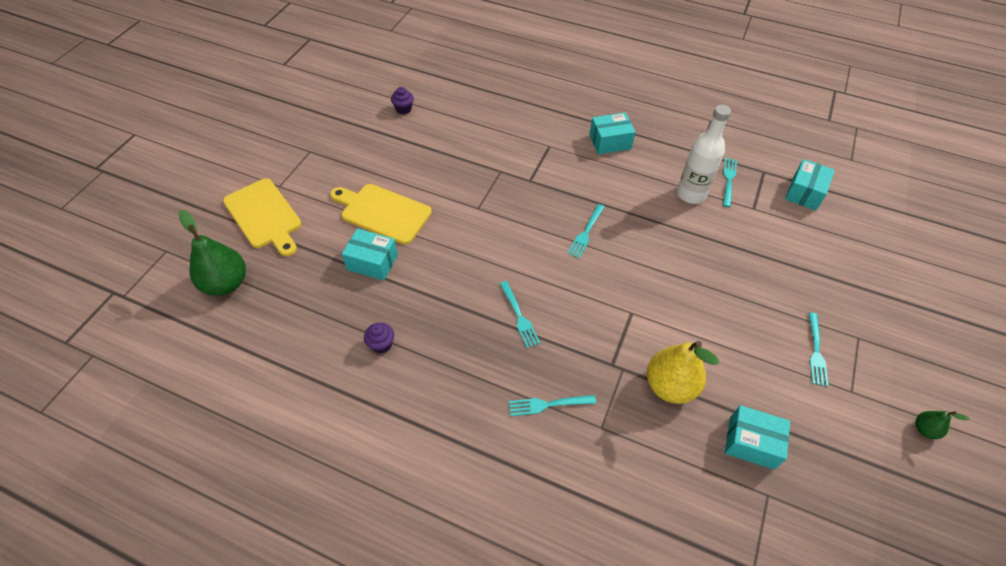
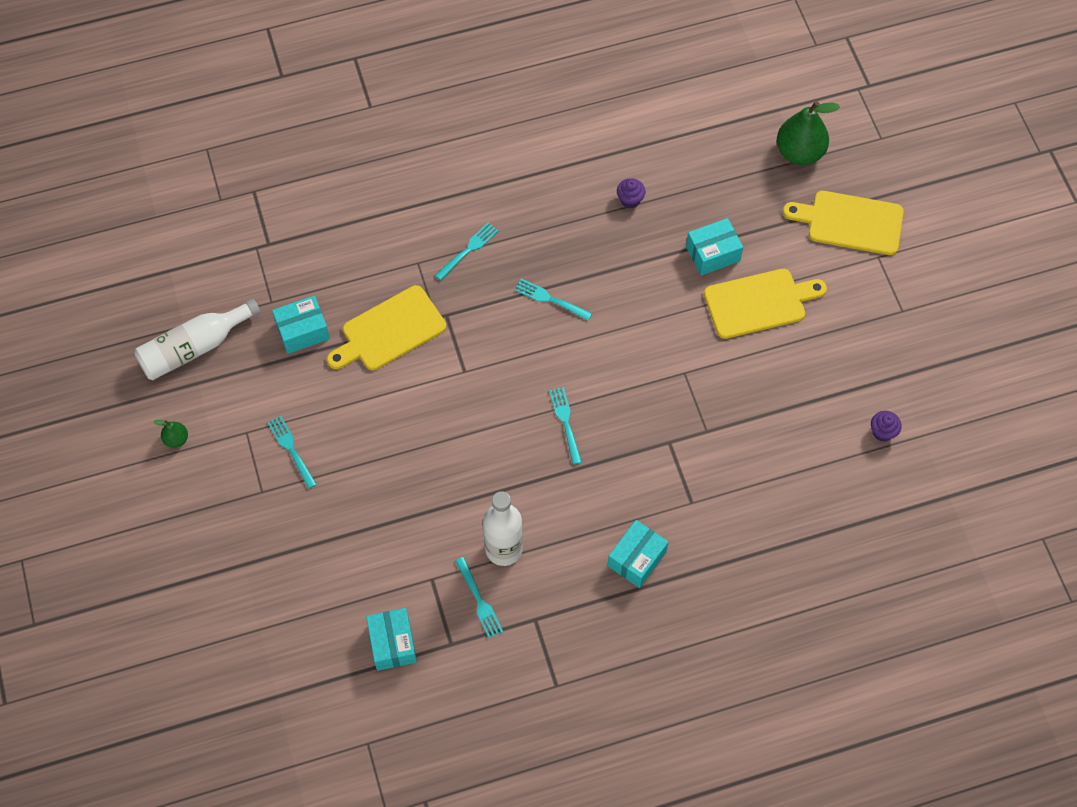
camera: 140 degrees right, 10 degrees up
yellow pear [647,341,719,404] -> yellow cutting board [327,285,446,370]
none -> white bottle [134,299,261,380]

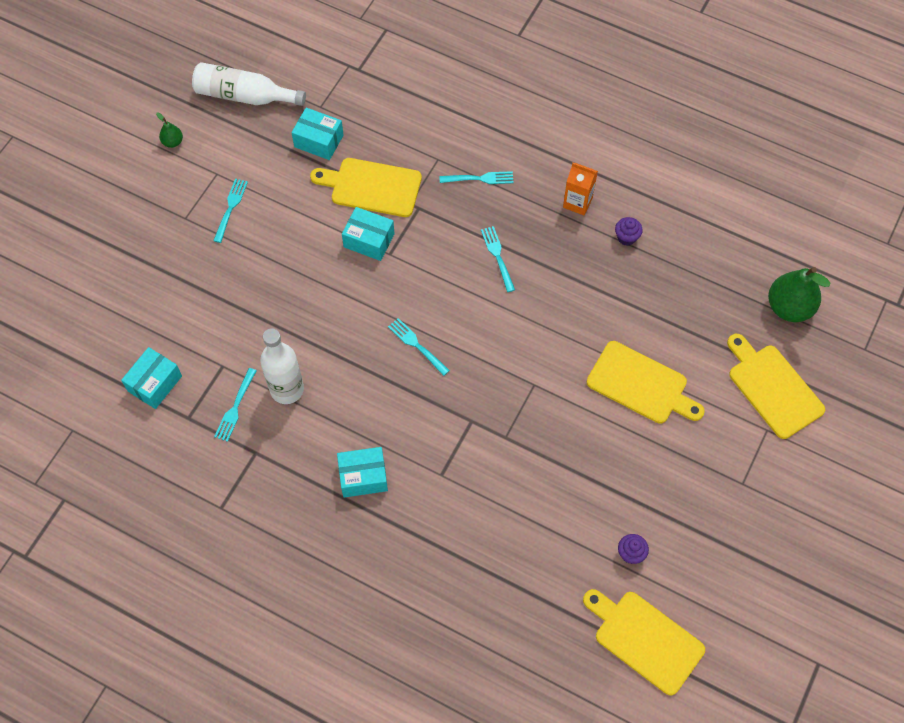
camera: 45 degrees right, 0 degrees up
turquoise fork [549,387,582,465] -> turquoise fork turned 75 degrees counterclockwise [388,318,450,376]
turquoise box [686,218,743,276] -> turquoise box moved to [342,207,394,261]
none -> orange carton [563,163,598,215]
none -> yellow cutting board [583,589,705,695]

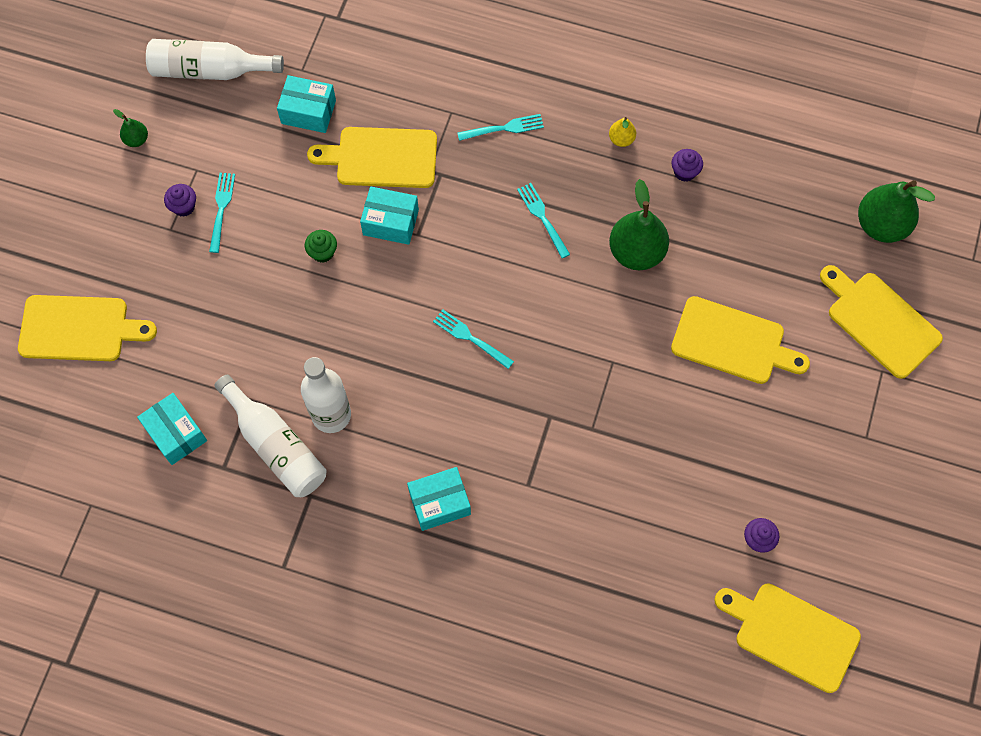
camera: 10 degrees left, 5 degrees up
turquoise box [121,347,182,409] -> turquoise box turned 60 degrees counterclockwise [137,393,207,465]
turquoise fork [214,368,257,442] -> white bottle [214,375,327,497]
orange carton [563,163,598,215] -> yellow pear [609,117,636,147]
none -> yellow cutting board [18,295,157,361]
none -> purple cupcake [164,184,196,217]
none -> green cupcake [305,230,337,263]
none -> green pear [609,179,669,270]

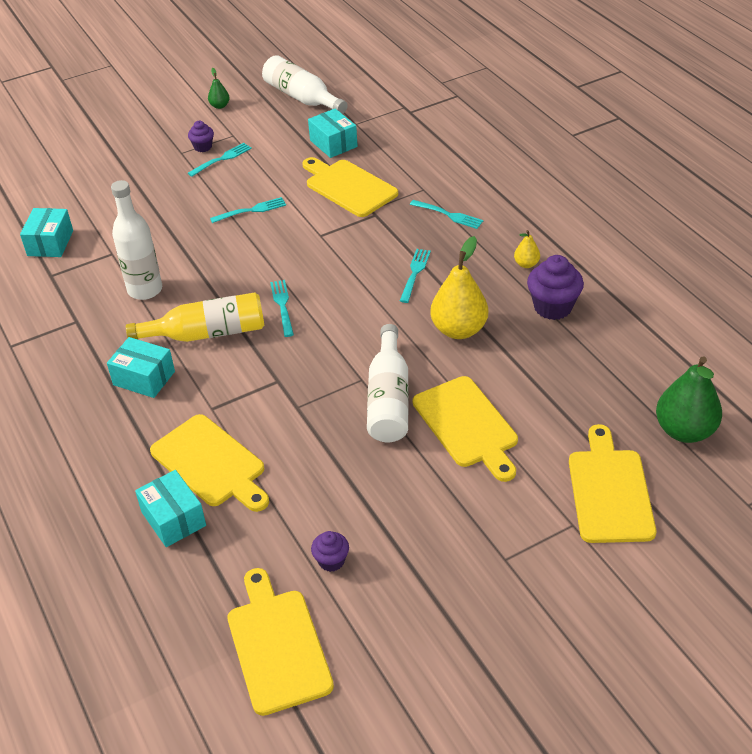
camera: 45 degrees right, 25 degrees down
yellow cutting board [18,295,157,361] -> yellow cutting board moved to [150,414,269,512]
white bottle [214,375,327,497] -> white bottle moved to [367,324,409,442]
green cupcake [305,230,337,263] -> turquoise fork [210,197,286,223]
turquoise box [360,186,419,245] -> turquoise box moved to [135,470,206,547]
green pear [609,179,669,270] -> yellow pear [430,236,488,339]
purple cupcake [671,149,703,182] -> purple cupcake [527,255,584,320], size x1.78
none -> yellow bottle [126,293,264,342]

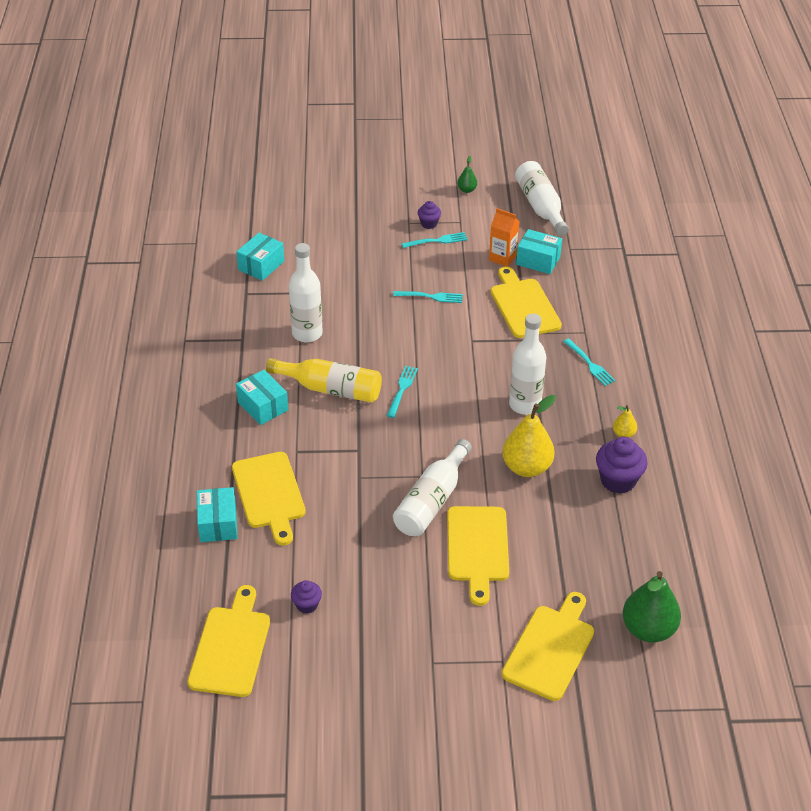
camera: 25 degrees right, 0 degrees up
turquoise box [308,108,358,158] -> turquoise box turned 60 degrees counterclockwise [516,229,562,274]
turquoise fork [400,249,431,303] -> white bottle [509,314,546,415]
none -> orange carton [489,208,520,267]

